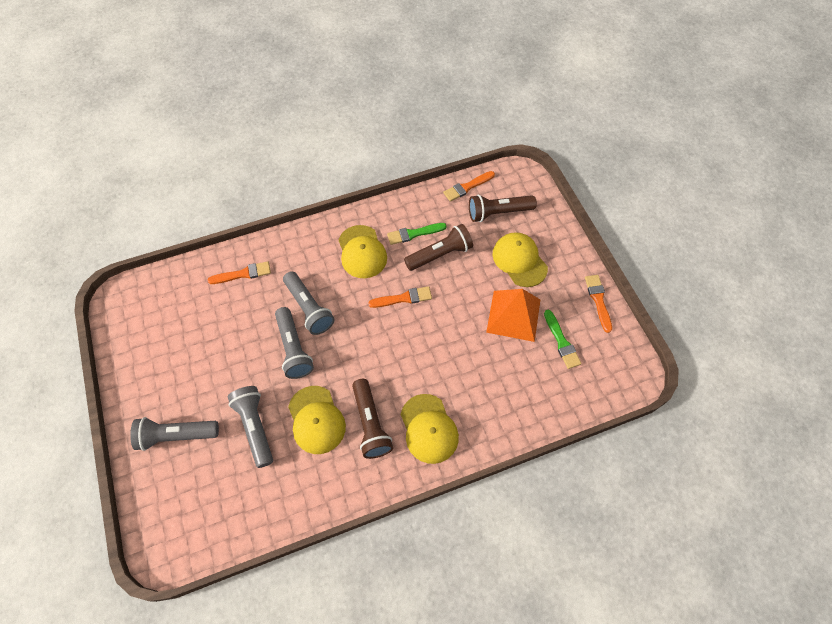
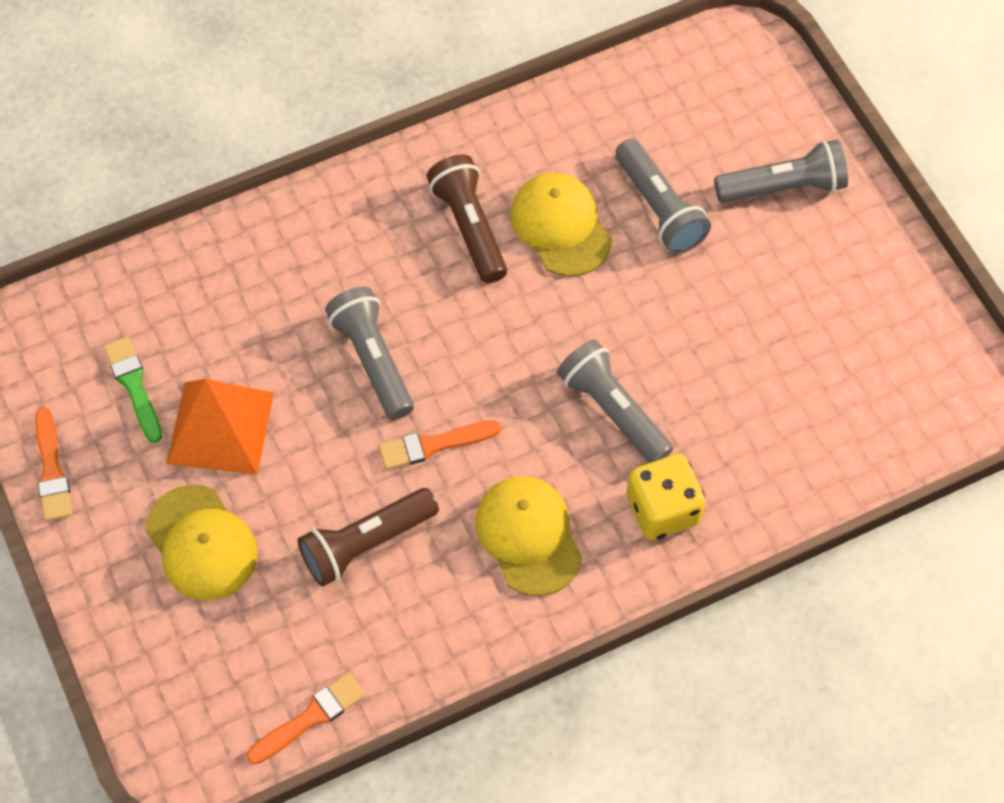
camera: 175 degrees right, 0 degrees up
orange brush [207,261,271,284] -> none
grey flashlight [275,307,314,379] -> grey flashlight moved to [325,286,414,420]
green brush [387,223,447,245] -> none
yellow cap [401,394,459,464] -> none
brown flashlight [469,194,537,222] -> none
none -> yellow dice [627,454,705,540]

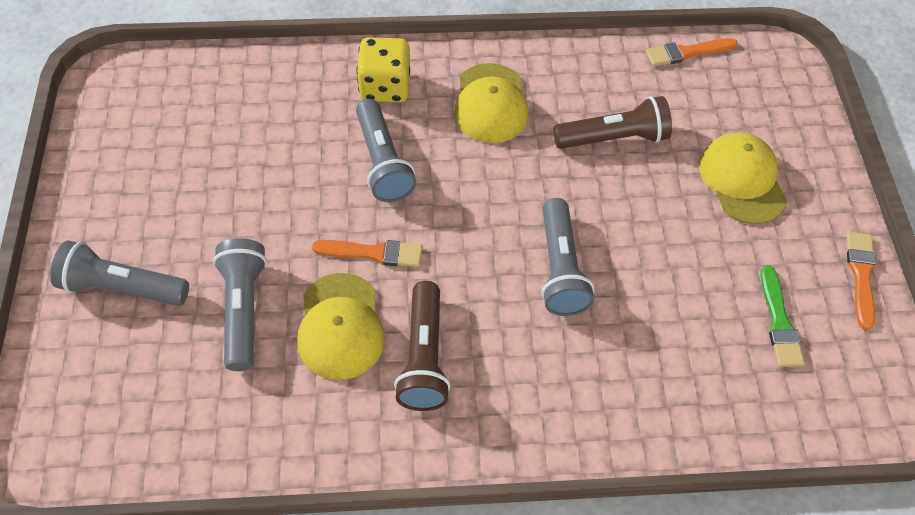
camera: 160 degrees left, 5 degrees down
orange pyramid [166,379,274,475] -> none
orange brush [379,420,501,470] -> orange brush moved to [312,240,423,267]

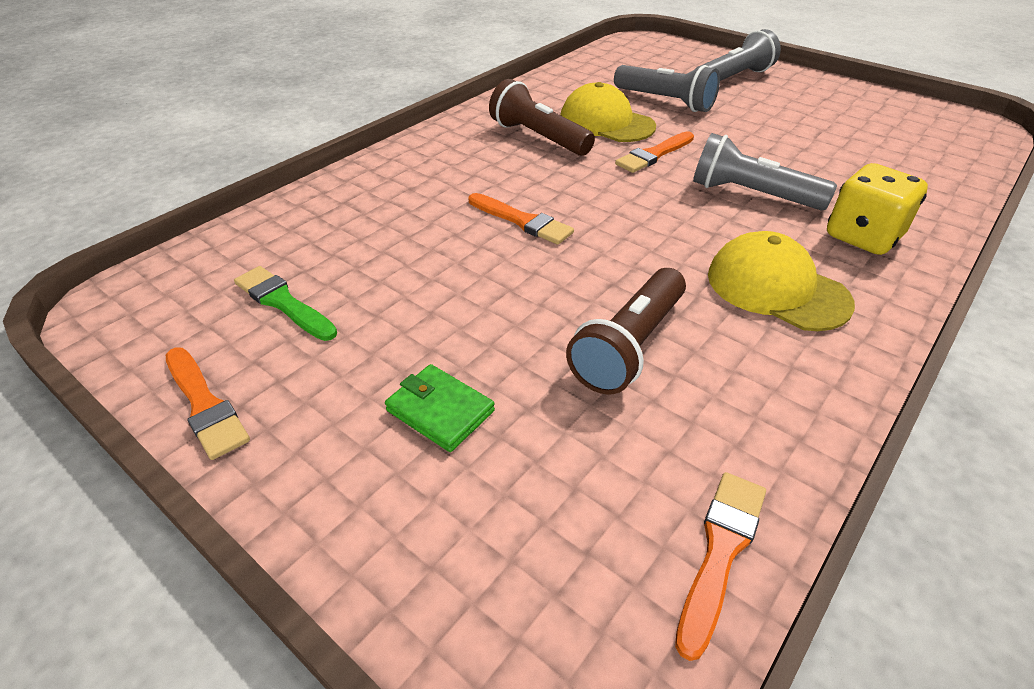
camera: 135 degrees right, 15 degrees down
grey flashlight [541,198,594,316] -> orange brush [469,193,574,245]
yellow cap [699,132,787,224] -> green wallet [385,364,495,452]

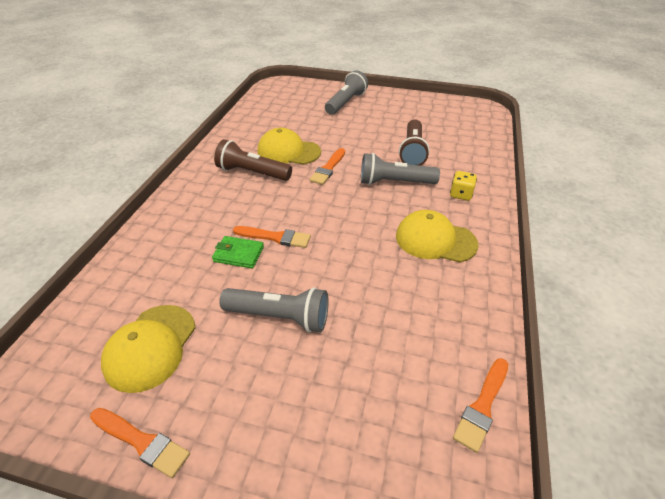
camera: 25 degrees left, 0 degrees up
green brush [234,266,337,341] -> yellow cap [101,305,195,393]
green wallet [385,364,495,452] -> green wallet moved to [212,236,264,269]
brown flashlight [566,268,686,395] -> brown flashlight moved to [399,119,430,166]
grey flashlight [614,65,720,112] -> grey flashlight moved to [219,287,329,333]
orange brush [675,472,766,661] -> orange brush turned 150 degrees counterclockwise [453,358,508,453]
yellow dice [827,163,928,255] -> yellow dice [450,171,477,201], size x0.61

